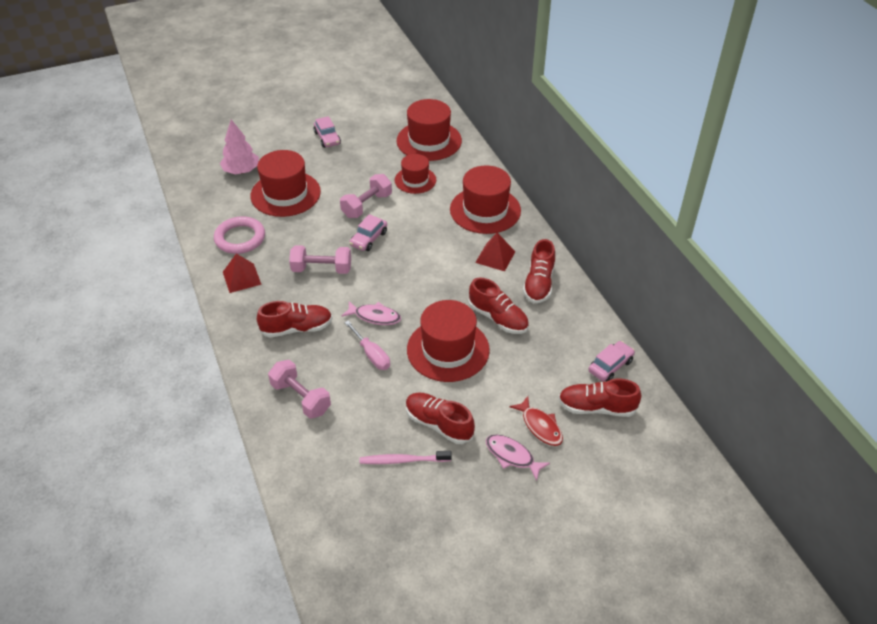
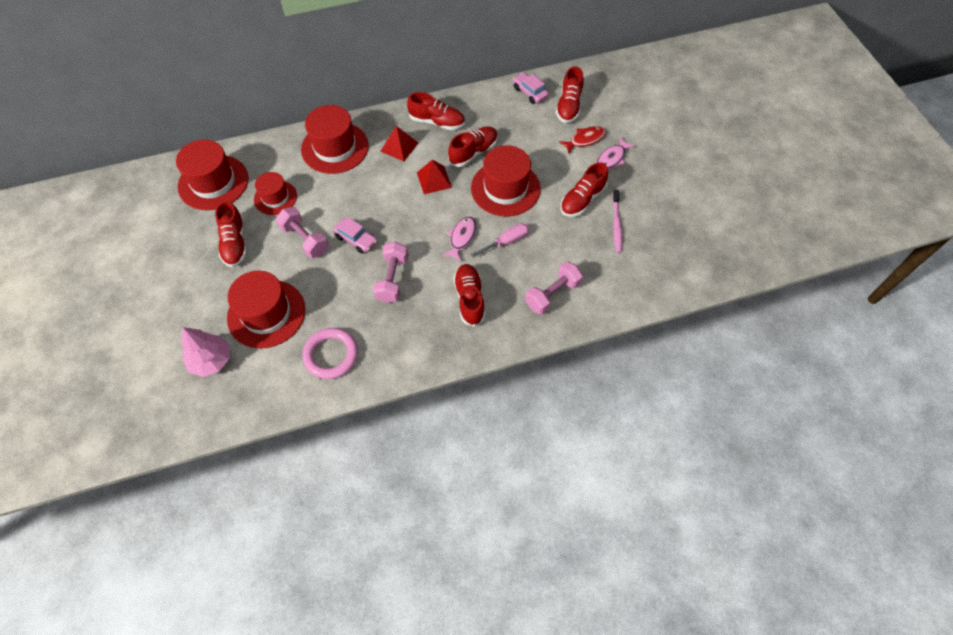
camera: 85 degrees left, 15 degrees up
red pyramid [223,253,262,293] -> red pyramid moved to [417,159,452,194]
pink car [314,116,341,148] -> none
none -> red shoe [215,201,247,267]

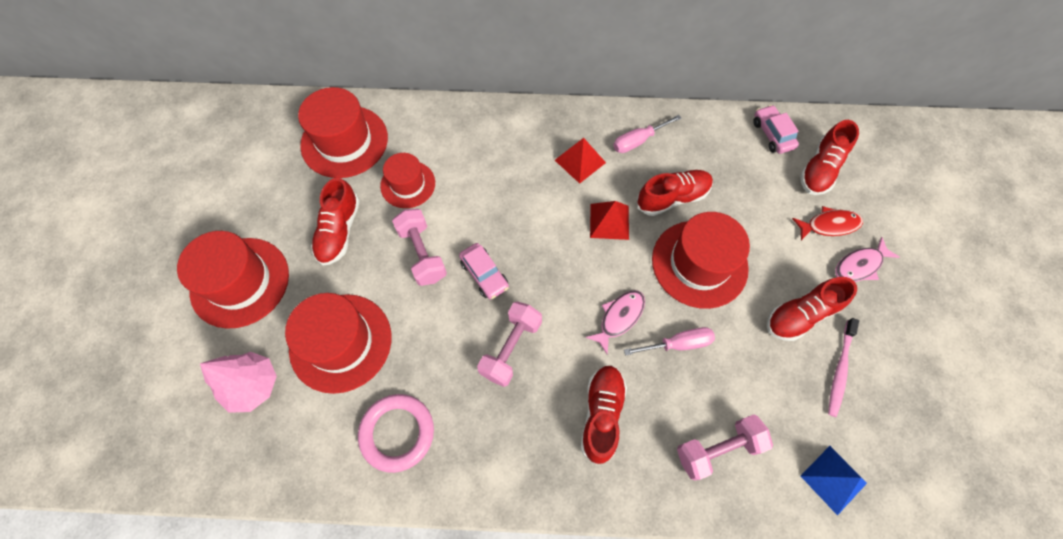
camera: 20 degrees right, 5 degrees up
red hat [301,105,369,174] -> red hat moved to [177,231,289,329]
red shoe [407,92,465,130] -> pink screwdriver [613,115,681,153]
none -> blue pyramid [801,446,867,516]

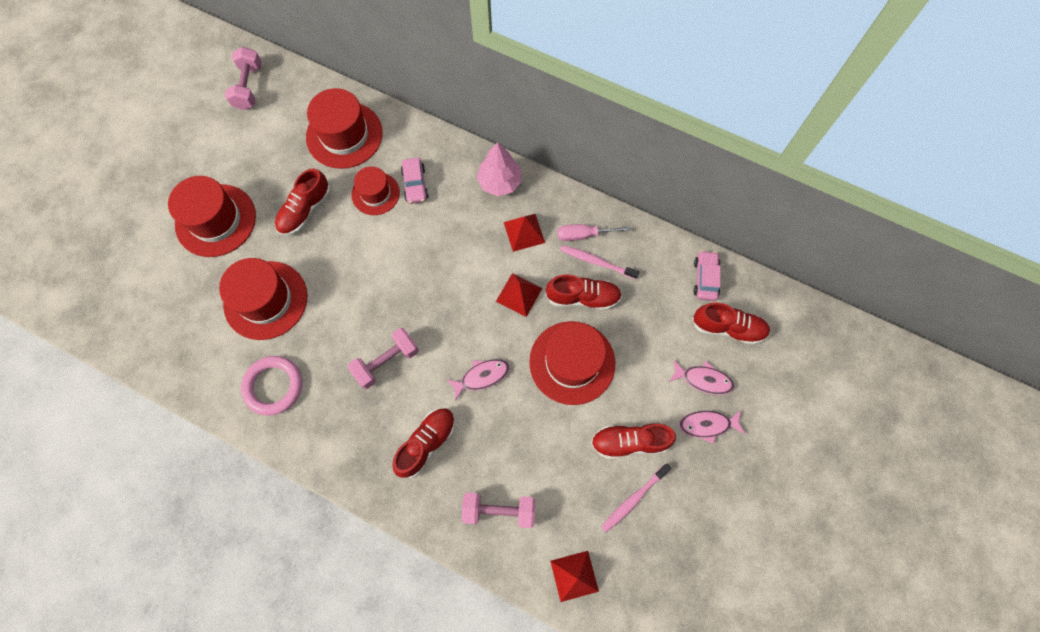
camera: 25 degrees right, 5 degrees up
pink tree [200,352,277,413] -> pink tree moved to [477,142,522,196]
pink dumbbell [392,209,447,286] -> pink dumbbell moved to [225,47,262,110]
pink car [459,243,509,300] -> pink car moved to [401,158,429,204]
pink screwdriver [624,327,715,356] -> none
red fish [792,206,863,240] -> pink fish [669,360,734,395]
red shoe [800,120,859,195] -> red shoe turned 135 degrees counterclockwise [692,302,770,345]
blue pyramid [801,446,867,516] -> red pyramid [550,551,599,602]
none -> pink toothbrush [560,245,639,279]

